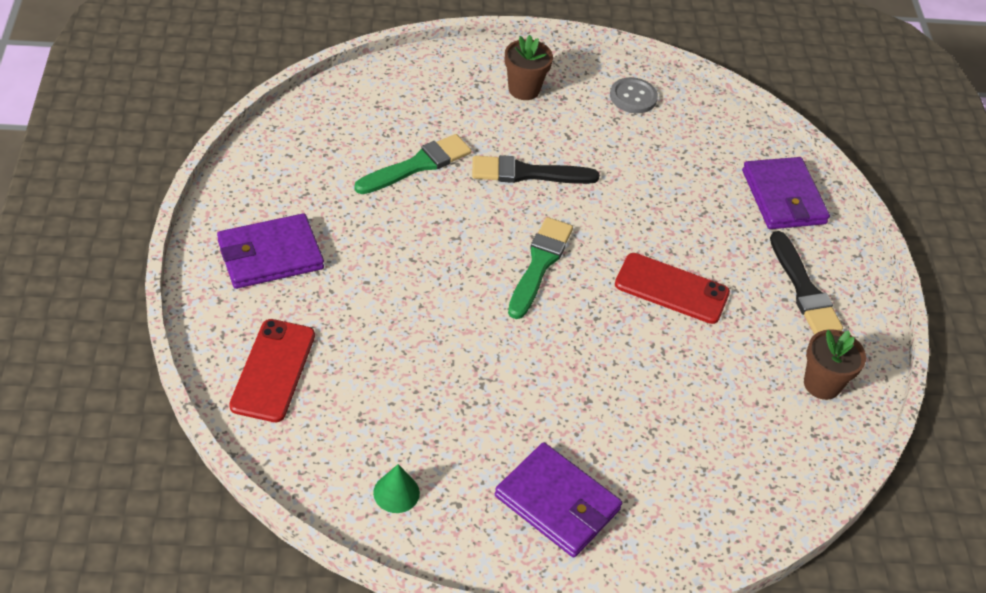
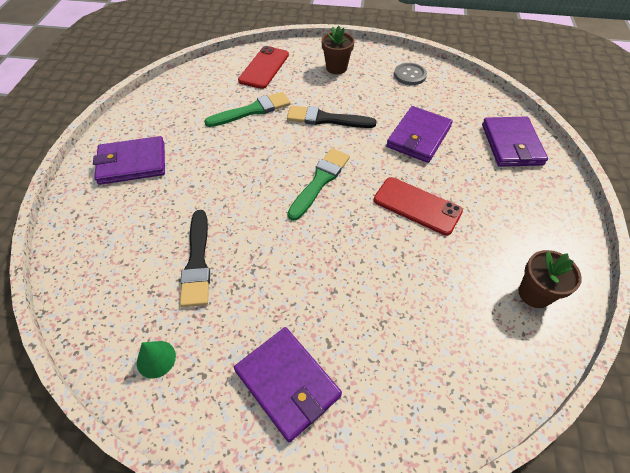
camera: 15 degrees right, 5 degrees up
red phone [229,319,315,422] -> red phone moved to [238,46,289,89]
black brush [770,231,843,335] -> black brush moved to [180,210,210,307]
none -> purple wallet [386,106,453,163]

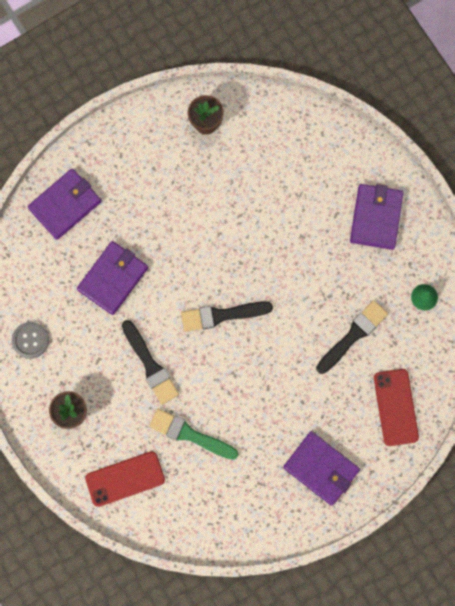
camera: 130 degrees left, 25 degrees up
green brush [287,148,350,221] -> black brush [181,302,273,332]
red phone [374,177,463,236] -> red phone moved to [374,369,419,446]
purple wallet [386,106,453,163] -> purple wallet turned 45 degrees counterclockwise [77,241,148,315]

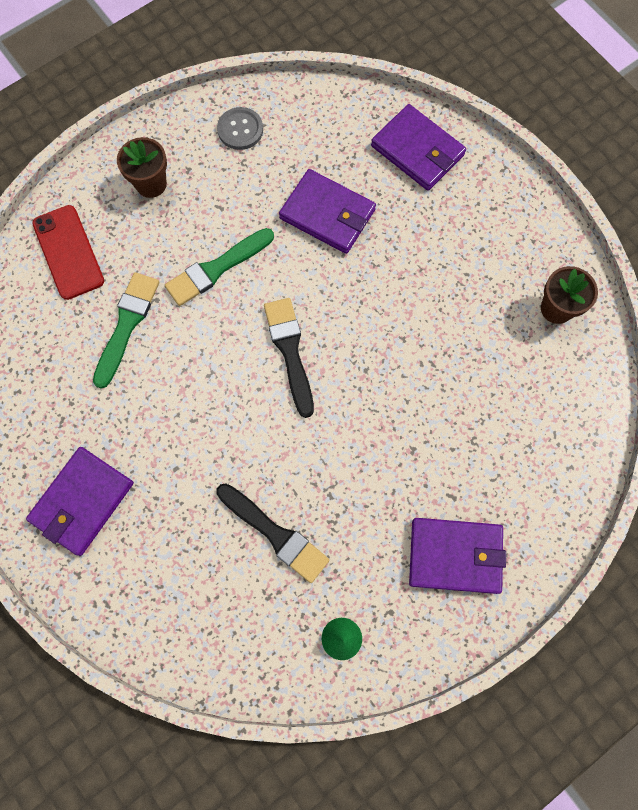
camera: 85 degrees right, 5 degrees down
black brush [122,320,179,405] -> green brush [165,228,274,306]
red phone [374,369,419,446] -> none

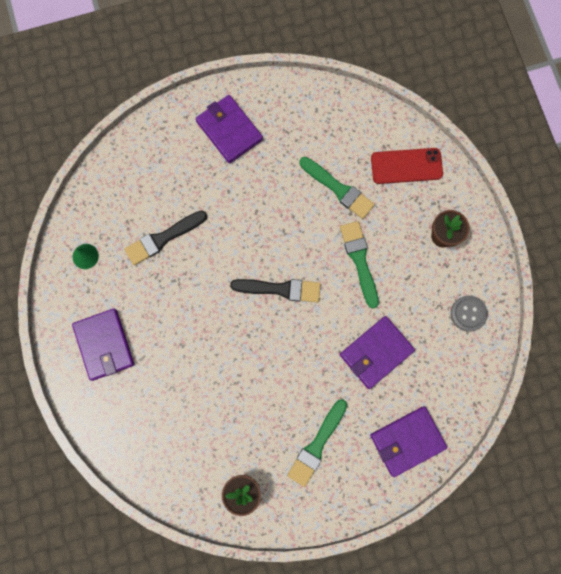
camera: 110 degrees right, 5 degrees up
purple wallet [409,518,506,594] -> purple wallet turned 45 degrees counterclockwise [72,308,134,381]
none -> green brush [287,399,347,487]

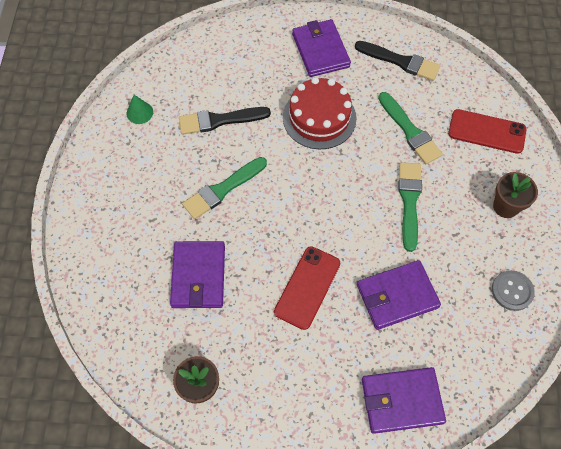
camera: 20 degrees right, 15 degrees down
purple wallet [72,308,134,381] -> purple wallet moved to [170,241,225,308]
black brush [230,279,321,302] -> black brush moved to [355,41,440,81]
green brush [287,399,347,487] -> green brush moved to [182,157,267,219]
none -> red phone [274,246,340,330]
none -> red cake [283,77,357,149]

